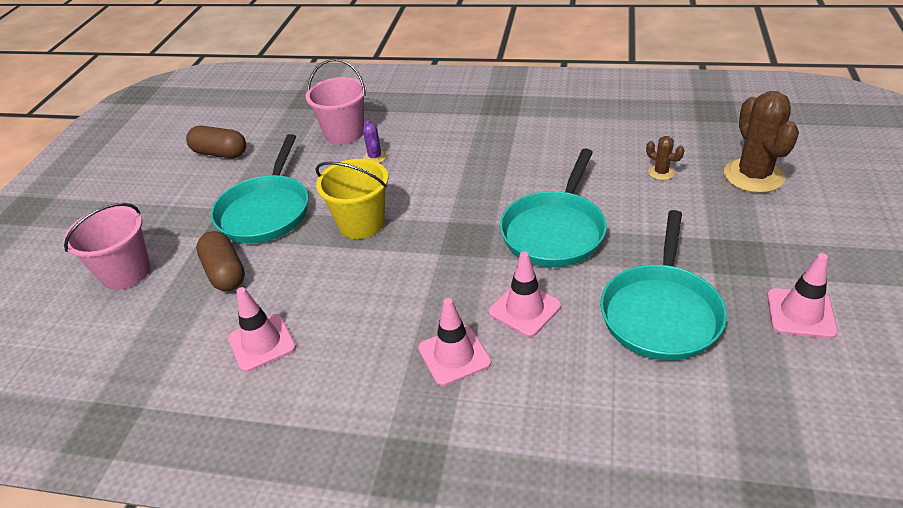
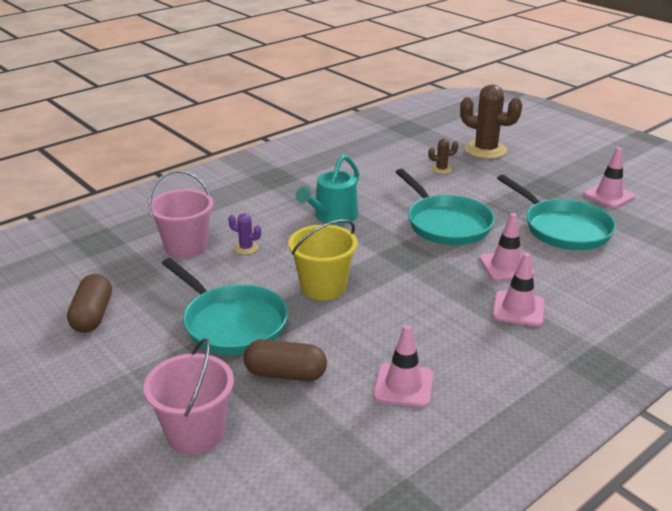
camera: 55 degrees left, 10 degrees down
brown capsule [186,126,246,158] -> brown capsule turned 60 degrees counterclockwise [67,274,112,333]
none -> turquoise watering can [296,155,359,225]

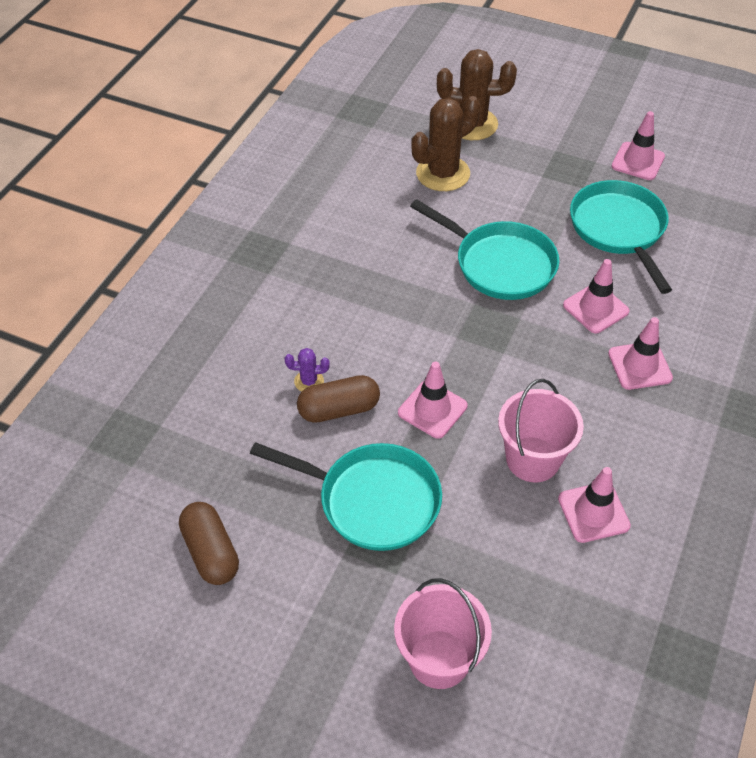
camera: 25 degrees left, 20 degrees up
pink bucket [148,170,213,258] -> pink bucket moved to [498,379,584,482]
brown capsule [243,339,327,381] -> brown capsule moved to [297,375,380,423]
yellow bucket [288,219,358,300] -> pink traffic cone [398,362,468,439]
turquoise watering can [296,155,359,225] -> none
brown cactus [428,139,458,174] -> brown cactus [411,96,481,191], size x2.16
turquoise pan [497,175,616,250] -> turquoise pan turned 135 degrees counterclockwise [570,180,672,294]

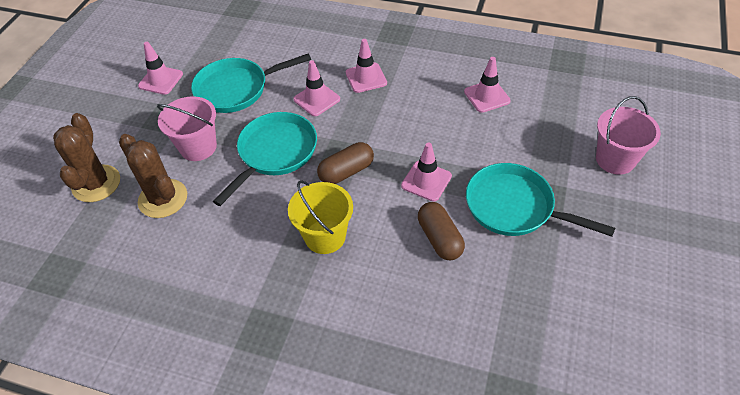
camera: 95 degrees left, 0 degrees up
brown capsule [179,502,239,585] -> brown capsule moved to [317,142,374,184]
turquoise pan [250,442,442,551] -> turquoise pan turned 75 degrees counterclockwise [466,163,615,237]
purple cactus [285,348,330,392] -> none
pink bucket [498,379,584,482] -> pink bucket moved to [157,96,217,161]
none -> yellow bucket [288,180,353,254]

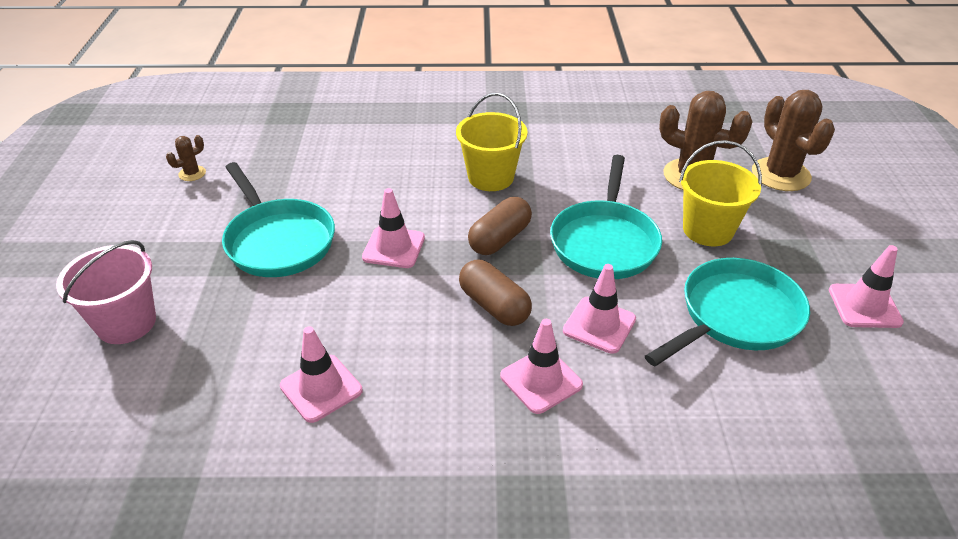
camera: 160 degrees right, 10 degrees down
pink bucket [157,96,217,161] -> yellow bucket [679,140,762,246]
brown capsule [418,202,465,260] -> brown capsule moved to [459,260,532,326]
turquoise pan [466,163,615,237] -> turquoise pan turned 45 degrees clockwise [222,162,335,277]
none -> brown cactus [166,135,206,181]

